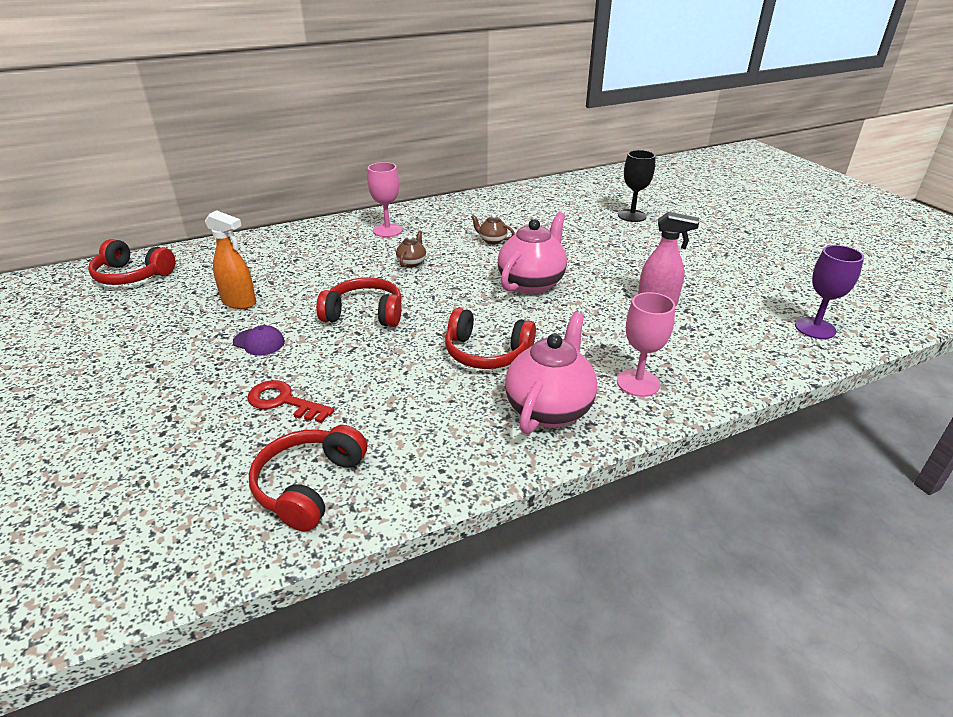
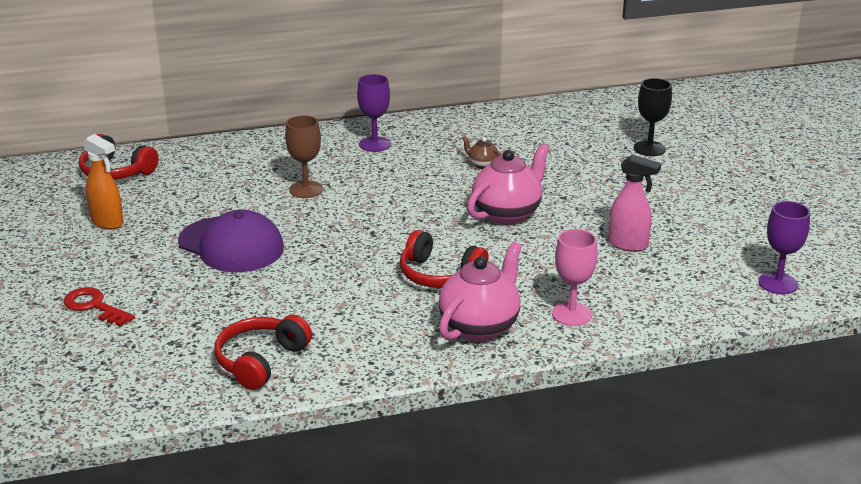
camera: 10 degrees right, 5 degrees down
orange spray bottle [205,210,256,309] -> orange spray bottle moved to [83,134,124,229]
purple cap [233,325,285,356] -> purple cap [178,210,284,272], size x2.25
red key [247,380,335,423] -> red key moved to [64,287,135,327]
red headphones [316,277,402,327] -> none
pink goblet [367,162,403,237] -> purple goblet [357,74,391,152]
brown teapot [396,230,426,268] -> none
none -> brown goblet [285,115,323,198]

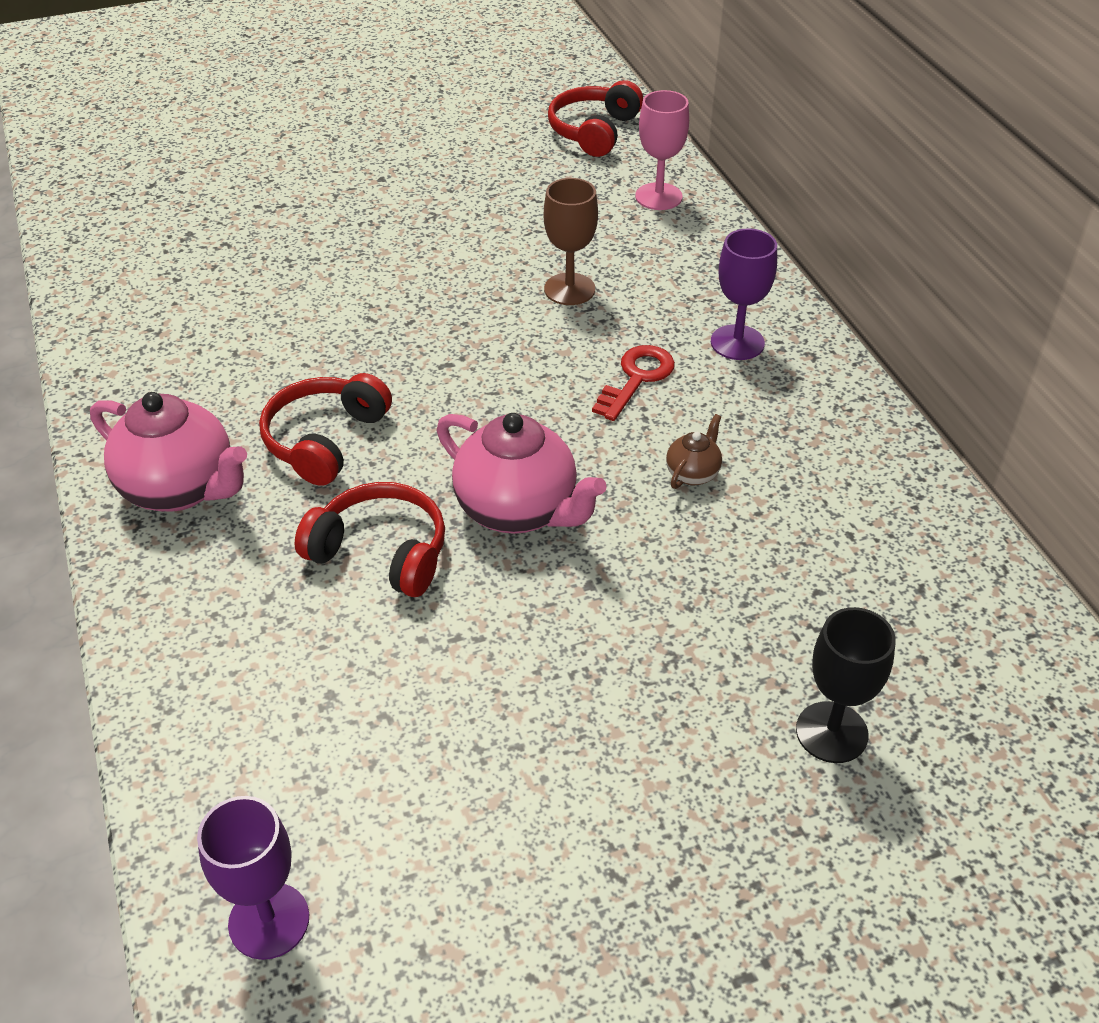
camera: 85 degrees right, 15 degrees up
red key [64,287,135,327] -> red key moved to [592,345,675,421]
orange spray bottle [83,134,124,229] -> none
purple cap [178,210,284,272] -> none
red headphones [214,315,312,390] -> red headphones moved to [295,482,445,597]
pink goblet [552,229,598,326] -> pink goblet moved to [635,90,689,210]
pink spray bottle [608,155,661,252] -> none

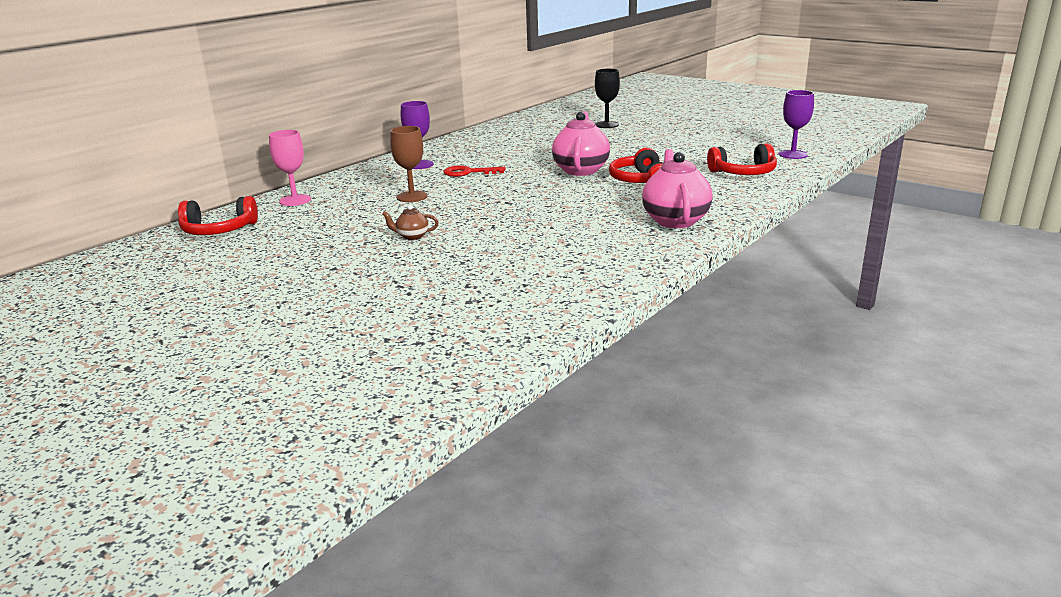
camera: 120 degrees left, 20 degrees down
red headphones [259,373,392,486] -> red headphones moved to [707,143,777,175]
brown teapot [666,414,722,489] -> brown teapot moved to [382,205,439,240]

